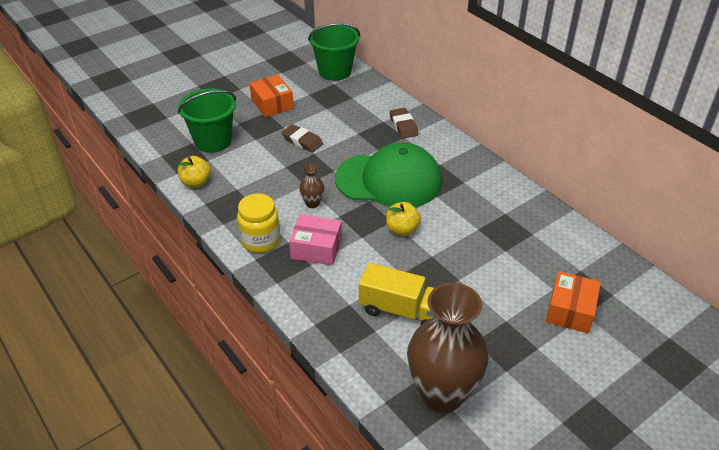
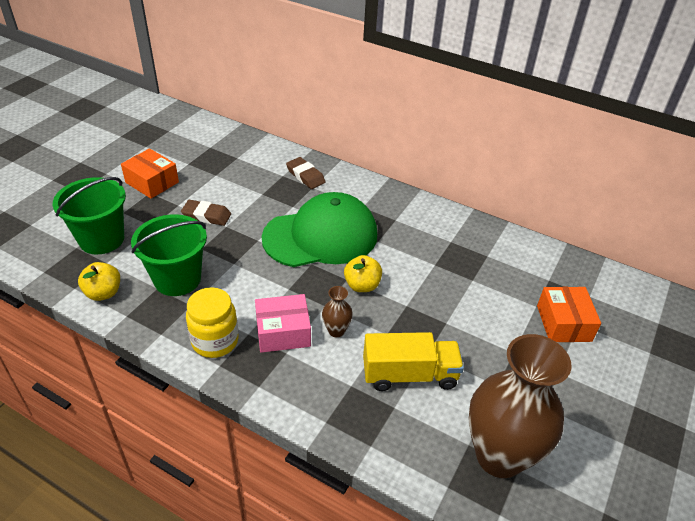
camera: 25 degrees left, 0 degrees up
brown vase [299,164,324,208] -> brown vase moved to [322,286,353,337]
green bucket [308,23,360,81] -> green bucket moved to [131,214,207,296]

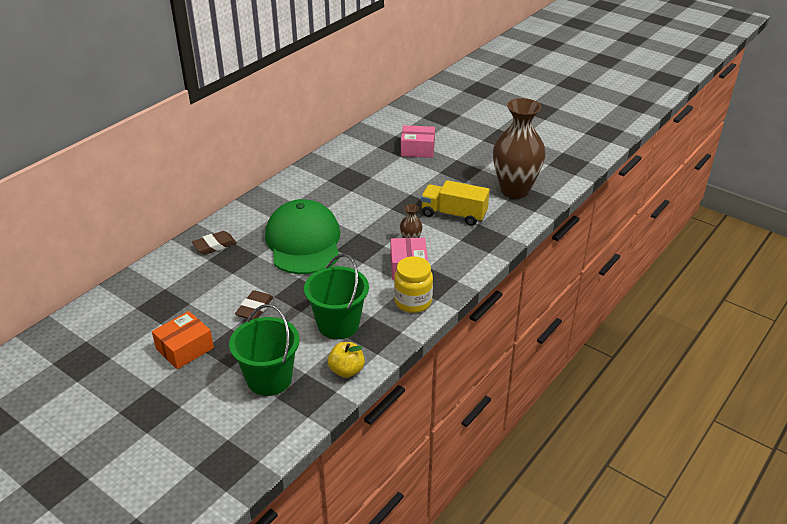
camera: 80 degrees left, 5 degrees down
yellow apple [344,255,382,292] -> none
yellow truck [363,332,464,391] -> yellow truck turned 75 degrees counterclockwise [421,180,490,226]
orange box [537,287,601,342] -> pink box [401,125,435,158]

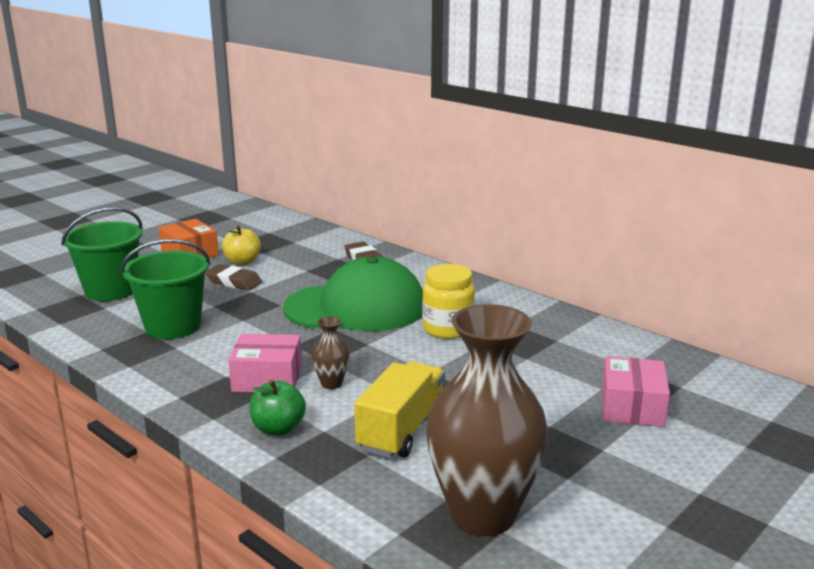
camera: 95 degrees right, 15 degrees down
yellow apple [328,342,365,378] -> yellow apple moved to [222,225,261,265]
yellow jar [394,256,433,313] -> yellow jar moved to [422,264,475,339]
none -> green apple [250,380,306,436]

